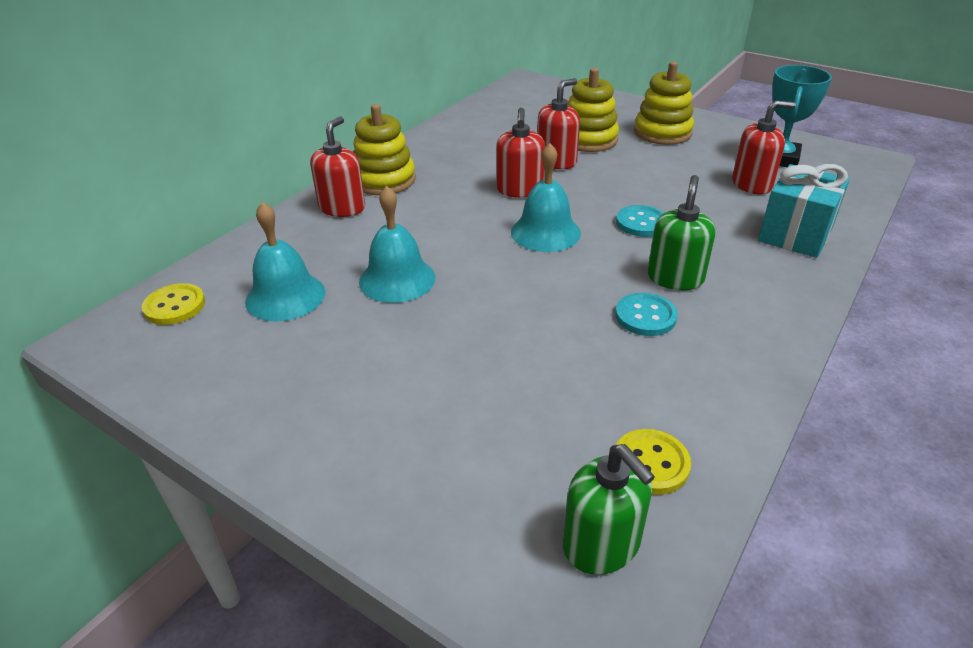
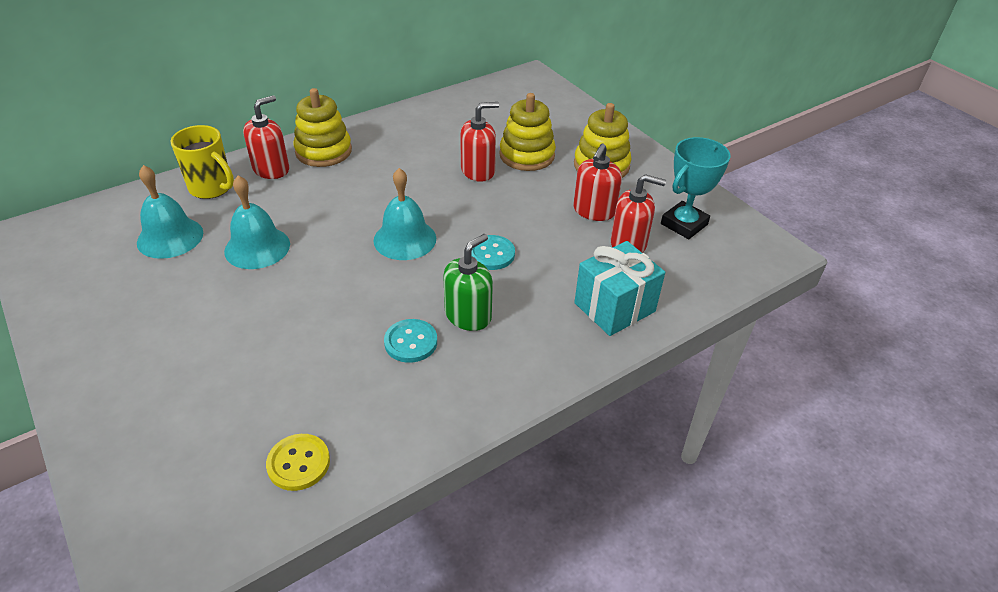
camera: 20 degrees right, 5 degrees up
yellow button [142,283,205,325] -> none
red soap dispenser [496,108,545,198] -> red soap dispenser moved to [573,144,622,221]
green soap dispenser [563,444,655,575] -> none
none -> yellow mug [171,125,234,199]

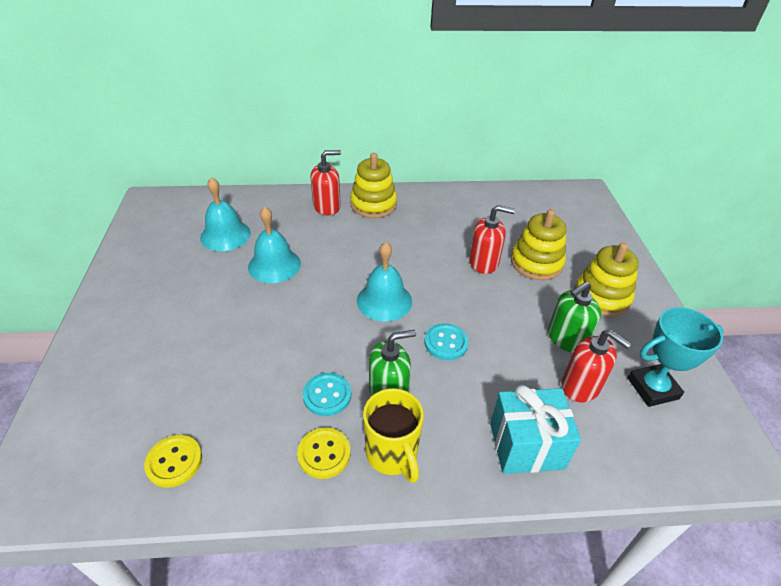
camera: 30 degrees right, 0 degrees up
yellow mug [171,125,234,199] -> yellow mug moved to [363,388,424,483]
red soap dispenser [573,144,622,221] -> green soap dispenser [548,281,601,353]
none -> yellow button [297,427,351,479]

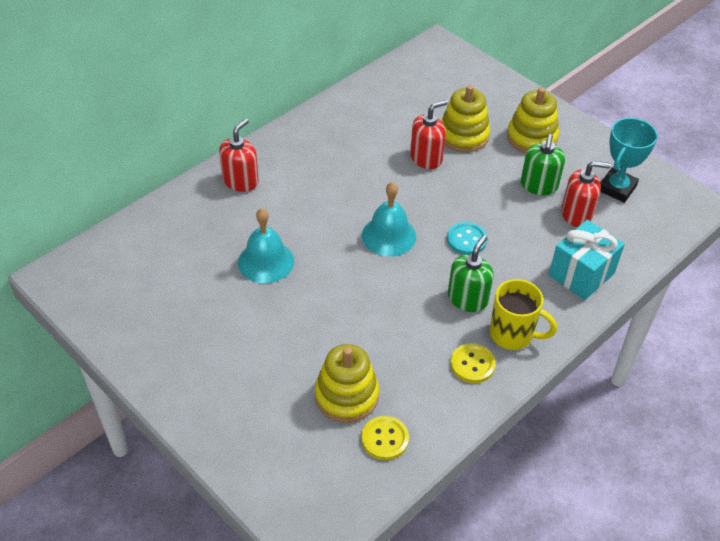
camera: 40 degrees left, 5 degrees up
turquoise bell [200,177,251,251] -> none
turquoise button [303,373,351,416] -> none
yellow stacking toy [350,153,397,218] -> yellow stacking toy moved to [315,344,379,423]

